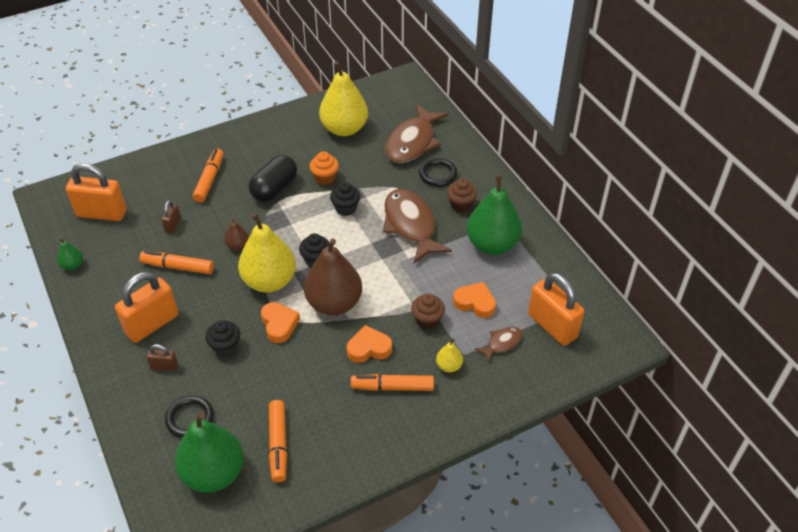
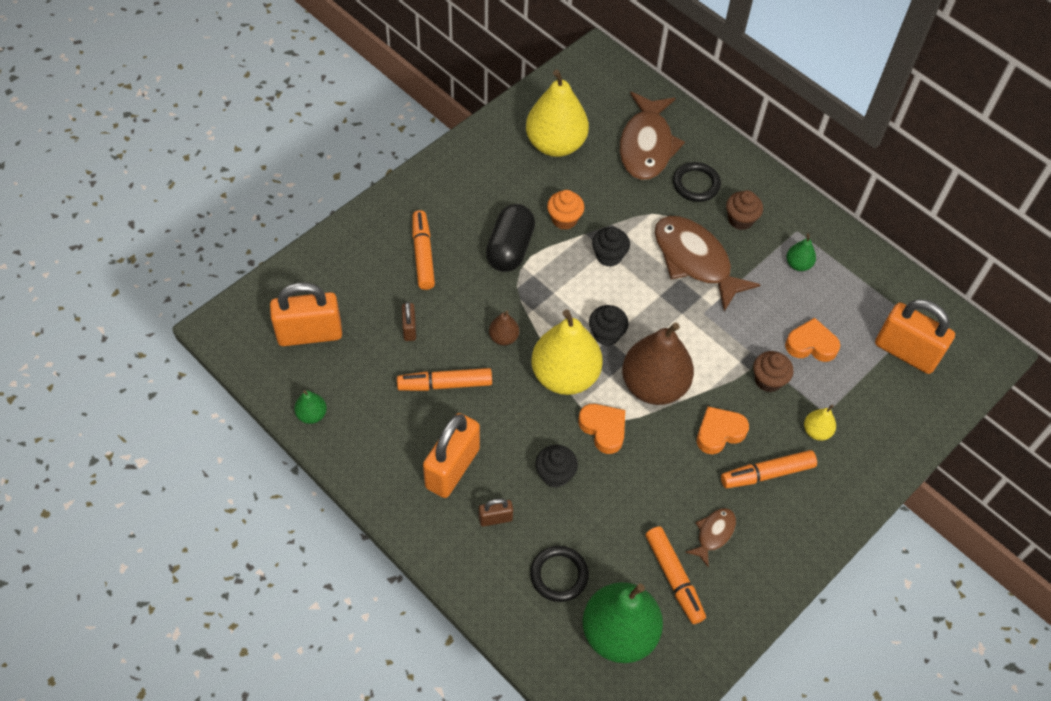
camera: 20 degrees left, 10 degrees up
green pear [467,175,522,255] -> green pear [786,233,816,271], size x0.44
brown fish [475,327,522,363] -> brown fish moved to [685,508,736,568]

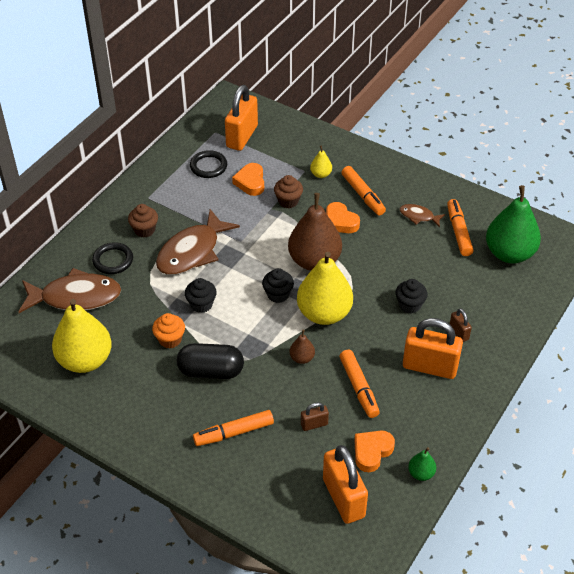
camera: 100 degrees left, 10 degrees down
black ring [530,546,589,602] -> black ring moved to [190,150,227,178]
orange heart [578,404,625,454] -> orange heart moved to [354,431,395,472]
orange marker [645,526,706,624] -> orange marker turned 60 degrees counterclockwise [447,199,473,256]
green pear [786,233,816,271] -> none

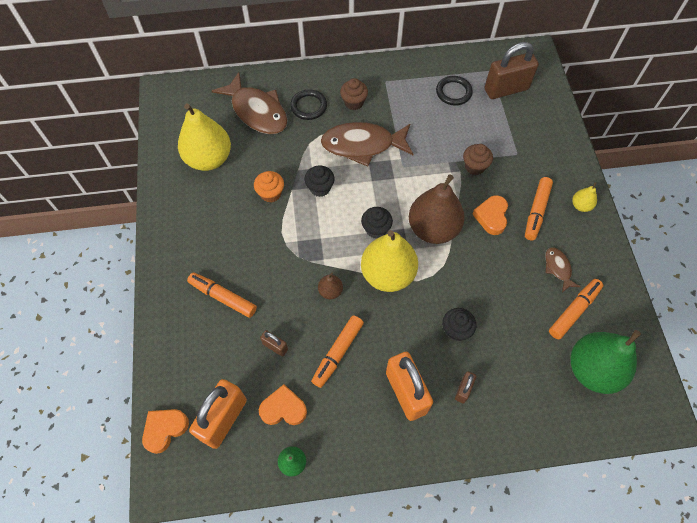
camera: 50 degrees right, 15 degrees up
black capsule [177,343,244,379] -> none
orange padlock [225,85,258,151] -> brown padlock [485,42,539,99]
orange heart [232,163,264,196] -> orange heart moved to [142,409,189,454]
yellow pear [310,146,332,178] -> yellow pear moved to [572,182,597,212]

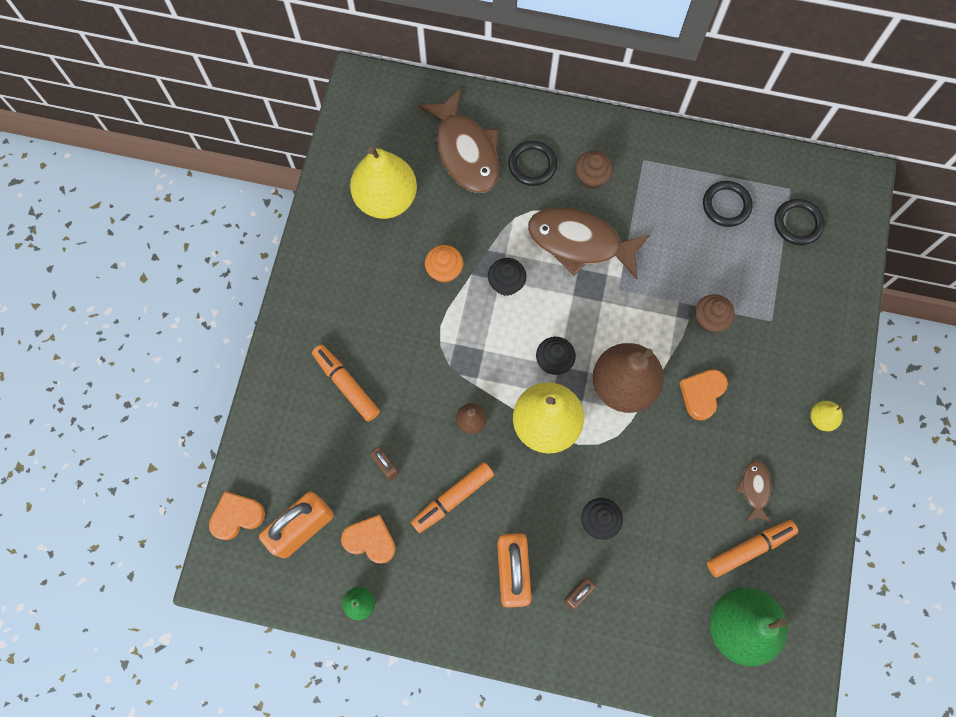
camera: 20 degrees right, 10 degrees up
brown padlock [485,42,539,99] -> black ring [774,199,825,245]
orange marker [525,177,553,240] -> none

